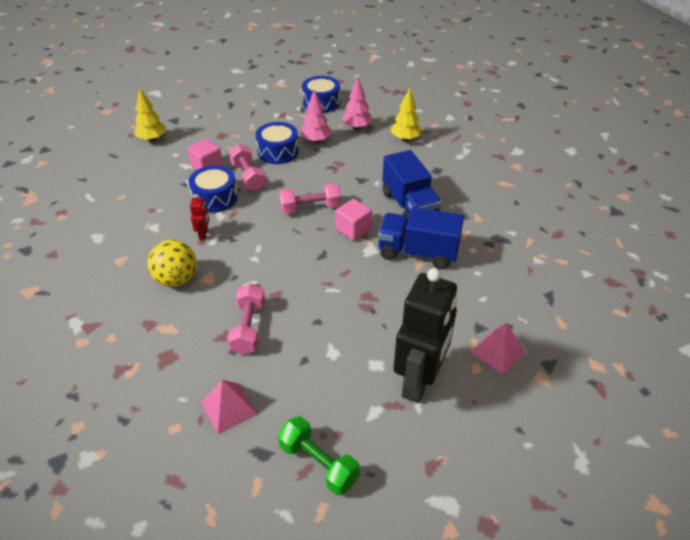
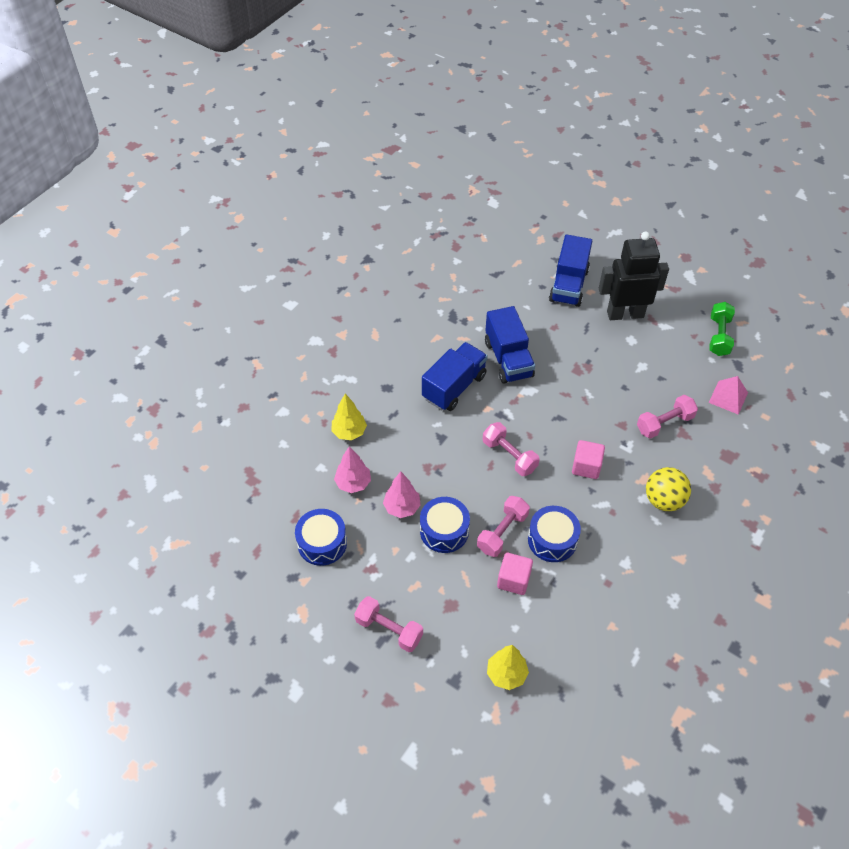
camera: 120 degrees left, 10 degrees up
red robot [190,194,209,240] -> none
pink cube [335,199,372,241] -> pink cube moved to [572,440,605,479]
pink pyramid [471,323,526,375] -> blue truck [549,234,592,307]
none -> pink dumbbell [354,596,423,652]

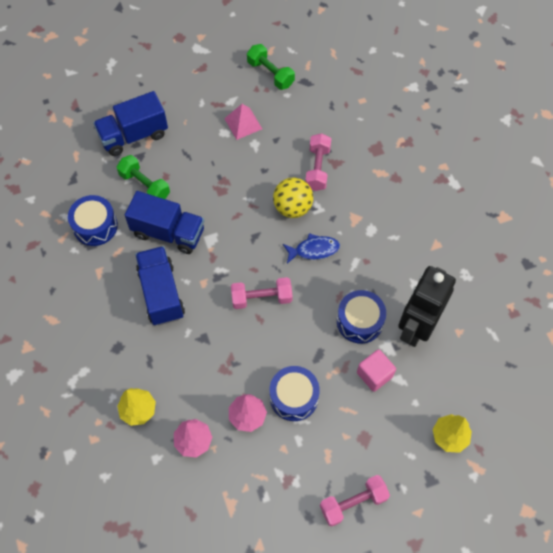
camera: 55 degrees left, 10 degrees up
blue drum [295,509,347,566] -> blue drum moved to [68,195,118,246]
pink dumbbell [477,496,530,557] -> none
blue truck [549,234,592,307] -> blue truck turned 105 degrees clockwise [93,91,168,156]
pink cube [572,440,605,479] -> blue fish [283,233,340,264]
black robot [599,231,669,320] -> black robot moved to [398,266,456,347]
yellow ball [646,467,691,511] -> yellow ball moved to [273,178,313,218]
pink pyramid [709,376,748,415] -> pink pyramid moved to [224,104,262,140]
none -> green dumbbell [117,155,170,199]

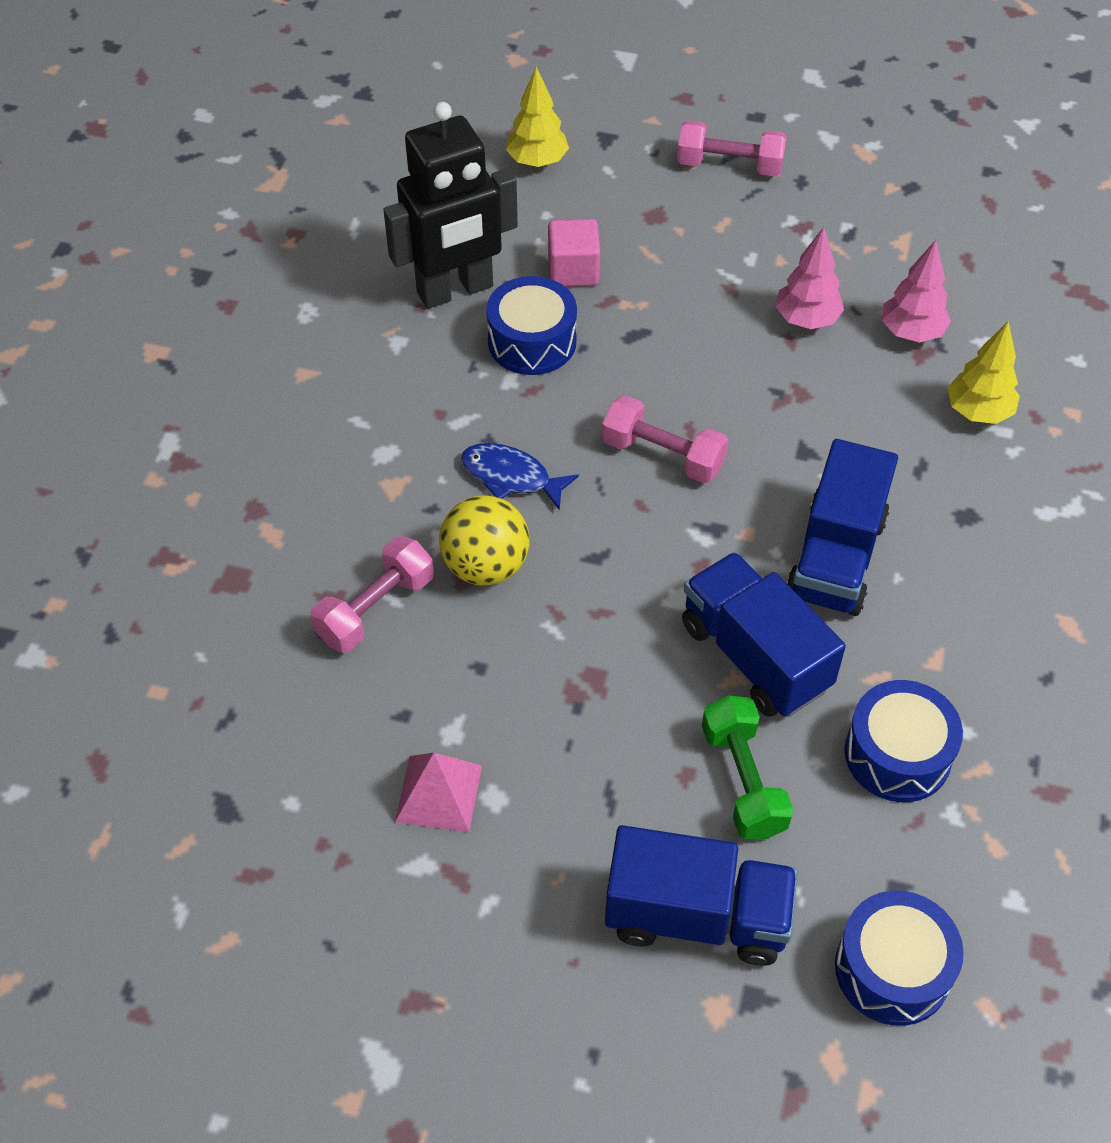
camera: 145 degrees left, 10 degrees down
green dumbbell [247,44,295,90] -> none
blue drum [270,366,320,421] -> blue drum moved to [835,891,964,1026]

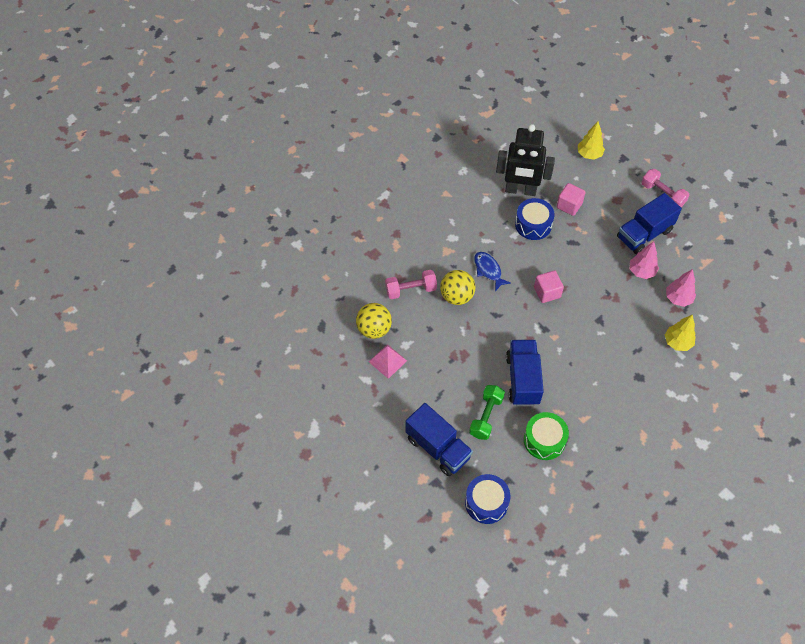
camera: 35 degrees right, 5 degrees up
pink dumbbell [602,395,729,483] -> pink cube [534,271,564,303]
blue truck [786,439,898,616] -> blue truck moved to [617,193,682,254]
blue drum [844,680,963,802] -> green drum [524,412,569,460]
none -> yellow ball [356,303,392,339]

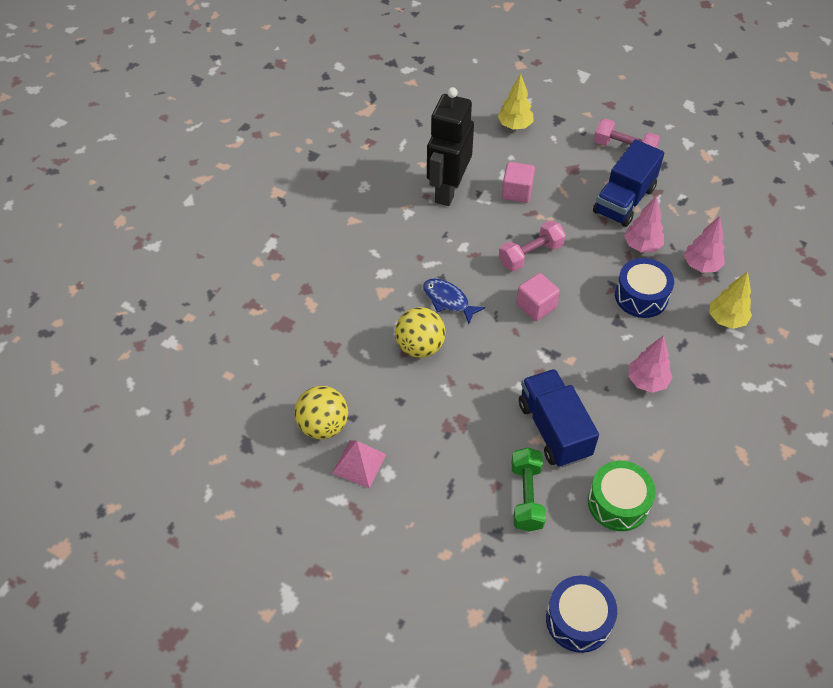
camera: 20 degrees left, 5 degrees down
pink dumbbell [385,270,437,299] -> pink dumbbell moved to [499,220,566,271]
blue truck [406,403,473,476] -> none
black robot [496,124,555,196] -> black robot turned 120 degrees clockwise [427,87,474,206]
blue drum [515,198,554,240] -> blue drum moved to [615,258,674,318]
none -> pink tree [628,335,673,393]

